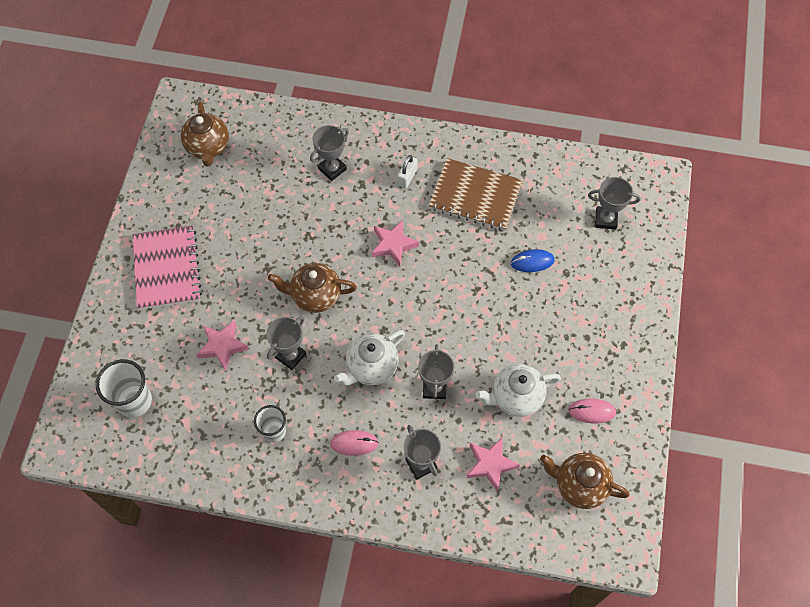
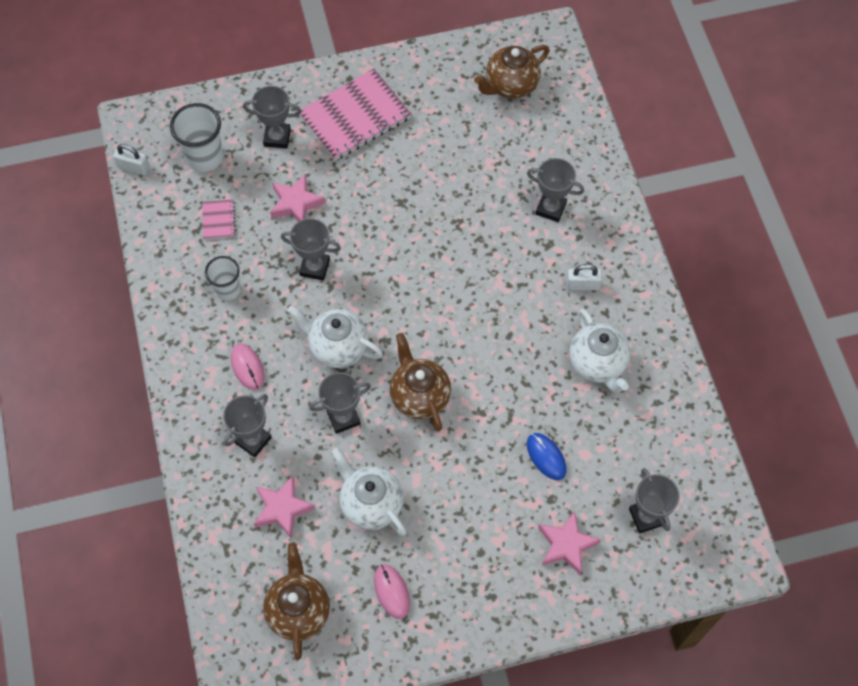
camera: 65 degrees right, 0 degrees up
brown teapot [268,263,357,313] -> brown teapot moved to [390,333,451,431]
pink star [372,220,419,267] -> pink star moved to [538,511,601,575]
brown notebook [429,158,523,231] -> white teapot [569,309,631,393]
none -> white padlock [113,144,150,175]
none -> pink notebook [202,200,236,240]
none -> grey trophy [243,86,301,148]

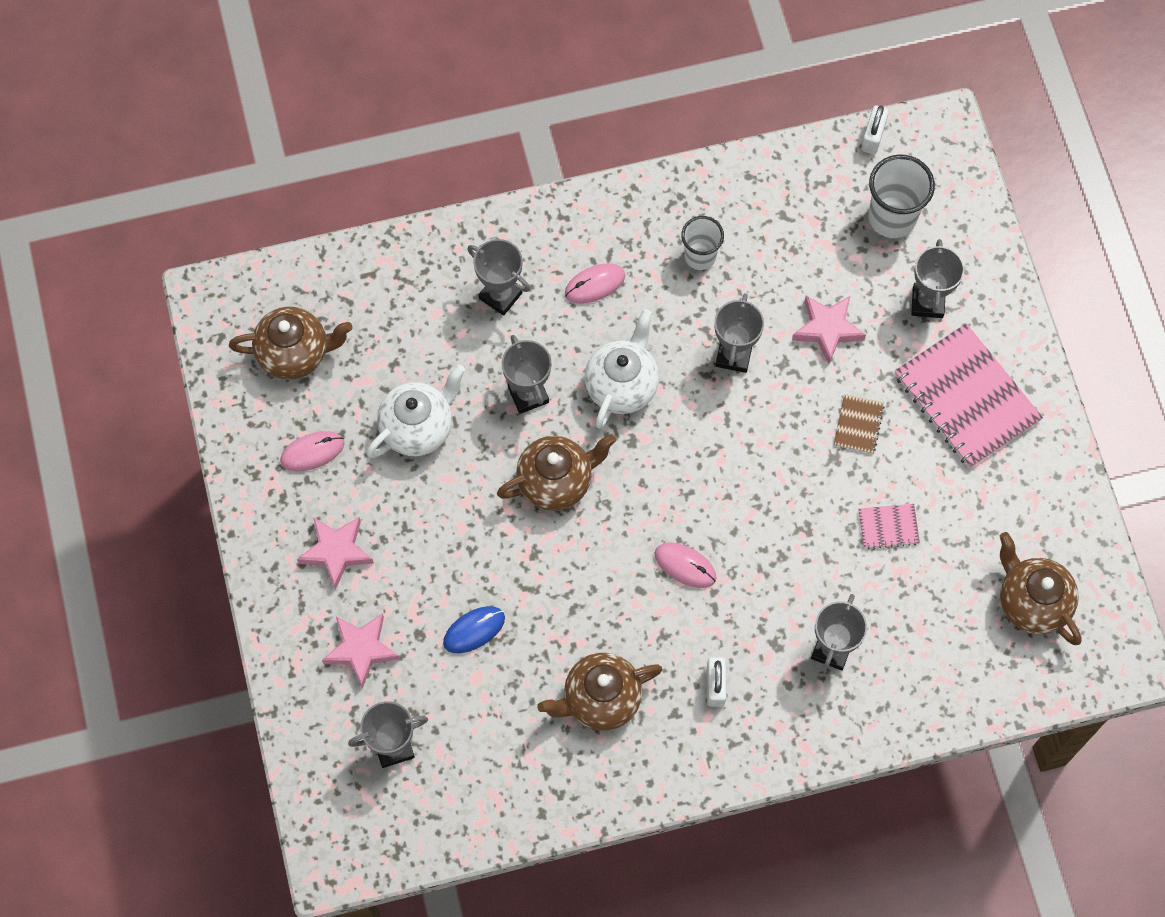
camera: 90 degrees right, 5 degrees up
pink notebook [202,200,236,240] -> pink notebook moved to [858,504,920,549]
pink star [254,476,315,539] -> pink star moved to [297,517,374,590]
white teapot [569,309,631,393] -> brown teapot [537,653,662,731]
none -> pink mouse [654,542,717,588]
none -> brown notebook [834,394,885,454]

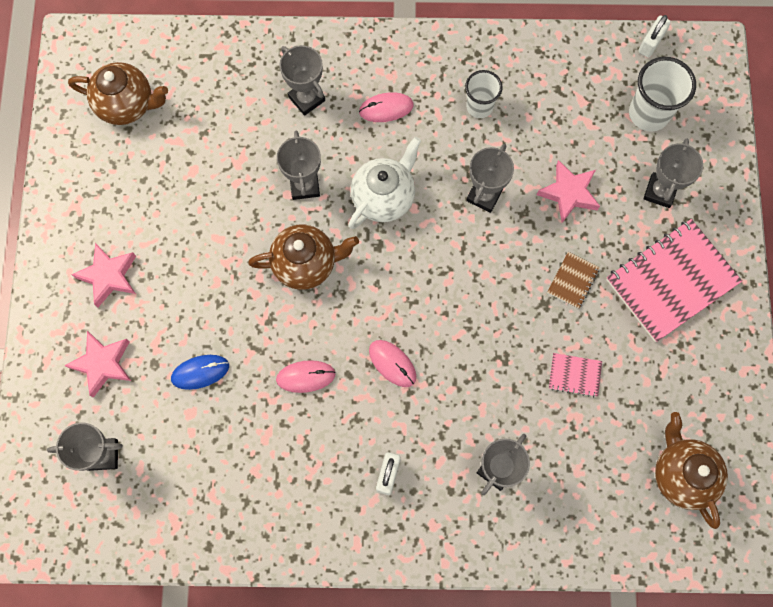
camera: 15 degrees right, 5 degrees up
pink mouse [280,431,344,471] -> pink mouse moved to [276,360,336,393]
white teapot [367,365,465,458] -> none
brown teapot [537,653,662,731] -> none
pink notebook [895,323,1043,468] -> pink notebook turned 75 degrees clockwise [606,219,742,342]

